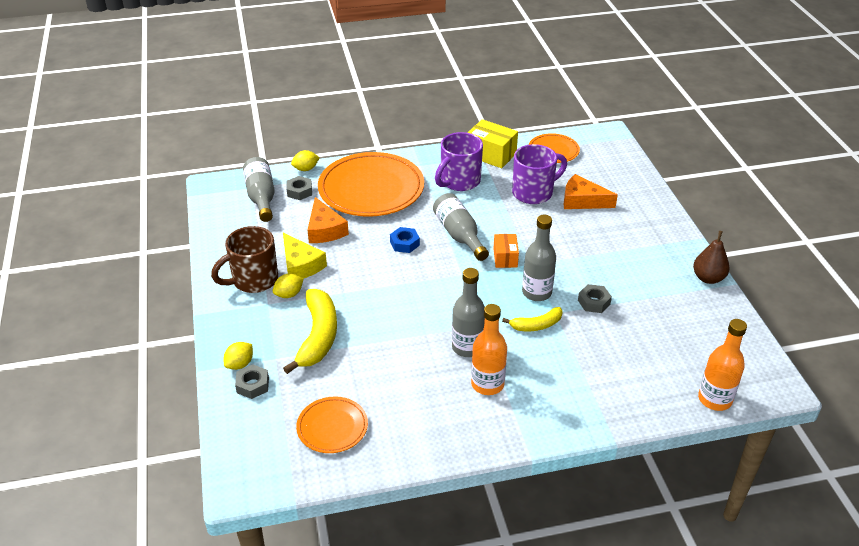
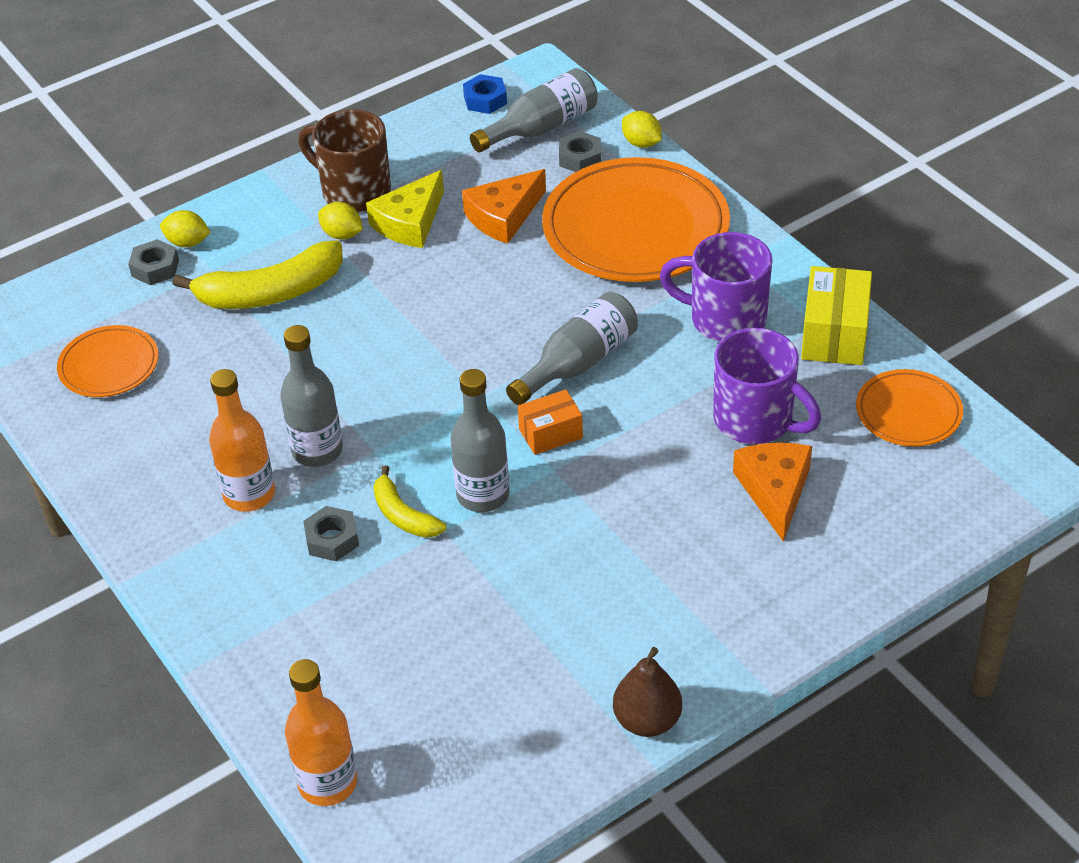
camera: 70 degrees right, 5 degrees up
blue nut [390,227,420,253] -> blue nut moved to [463,74,507,114]
grey nut [578,284,612,313] -> grey nut moved to [303,506,359,561]

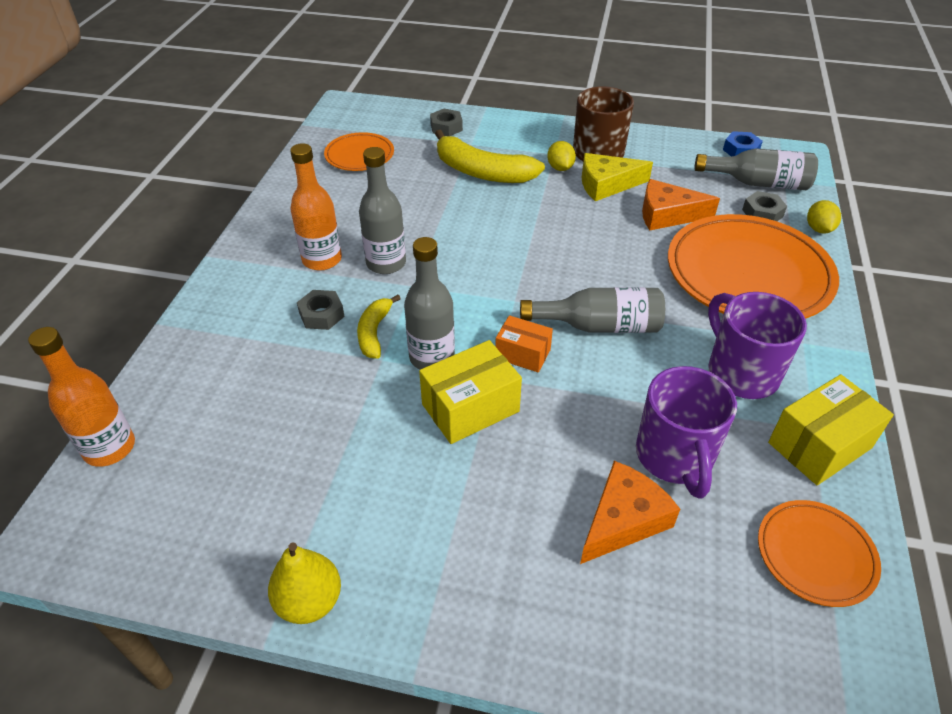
camera: 45 degrees right, 0 degrees up
yellow lemon [160,210,211,247] -> none
brown pear [613,647,682,737] -> yellow pear [268,542,341,624]
none -> yellow box [419,340,522,444]

